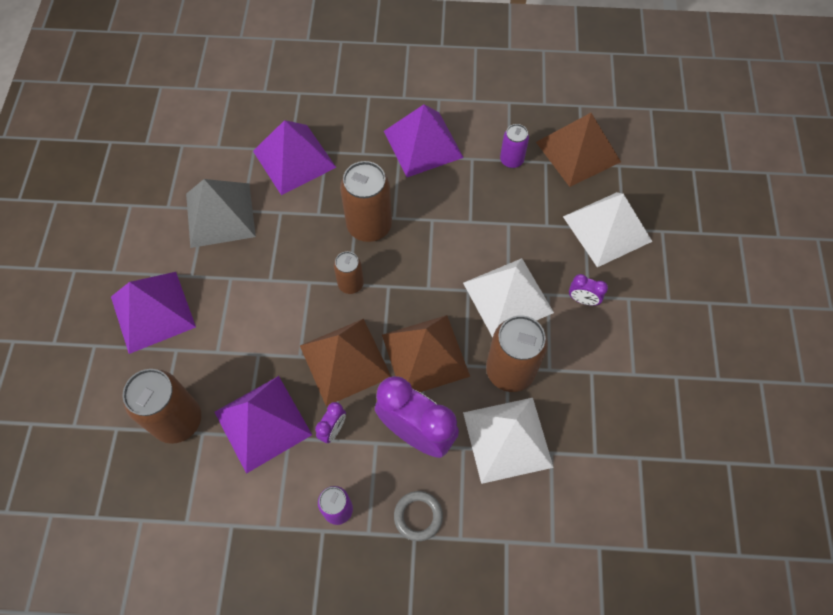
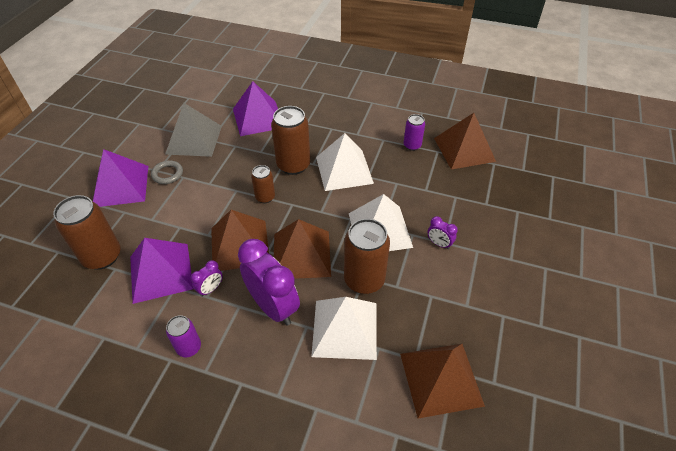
camera: 15 degrees right, 15 degrees down
purple pyramid [384,105,464,177] -> none
grey ring [394,491,443,541] -> grey ring moved to [151,160,183,184]
white pyramid [563,192,653,267] -> white pyramid moved to [316,133,374,191]
none -> brown pyramid [400,344,485,419]

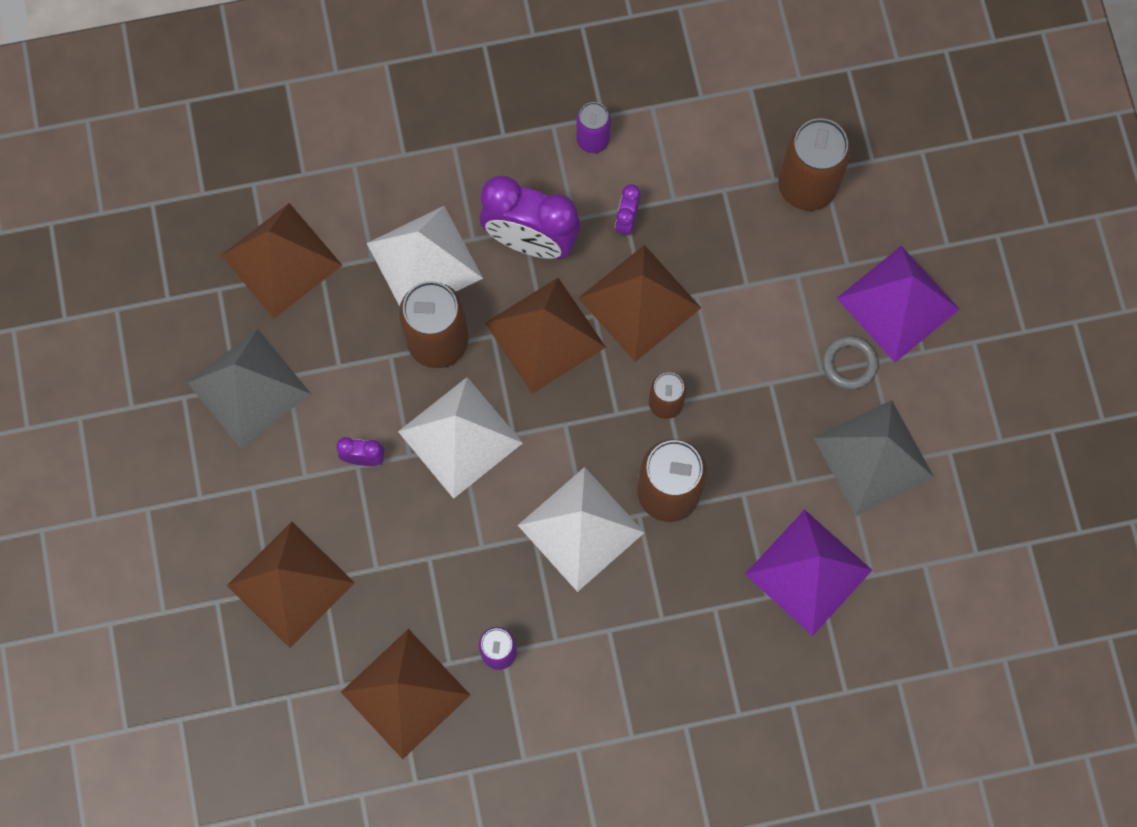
camera: 150 degrees right, 25 degrees up
purple pyramid [130,238,194,304] -> none
none -> grey pyramid [187,329,311,448]
none -> brown pyramid [227,522,355,648]

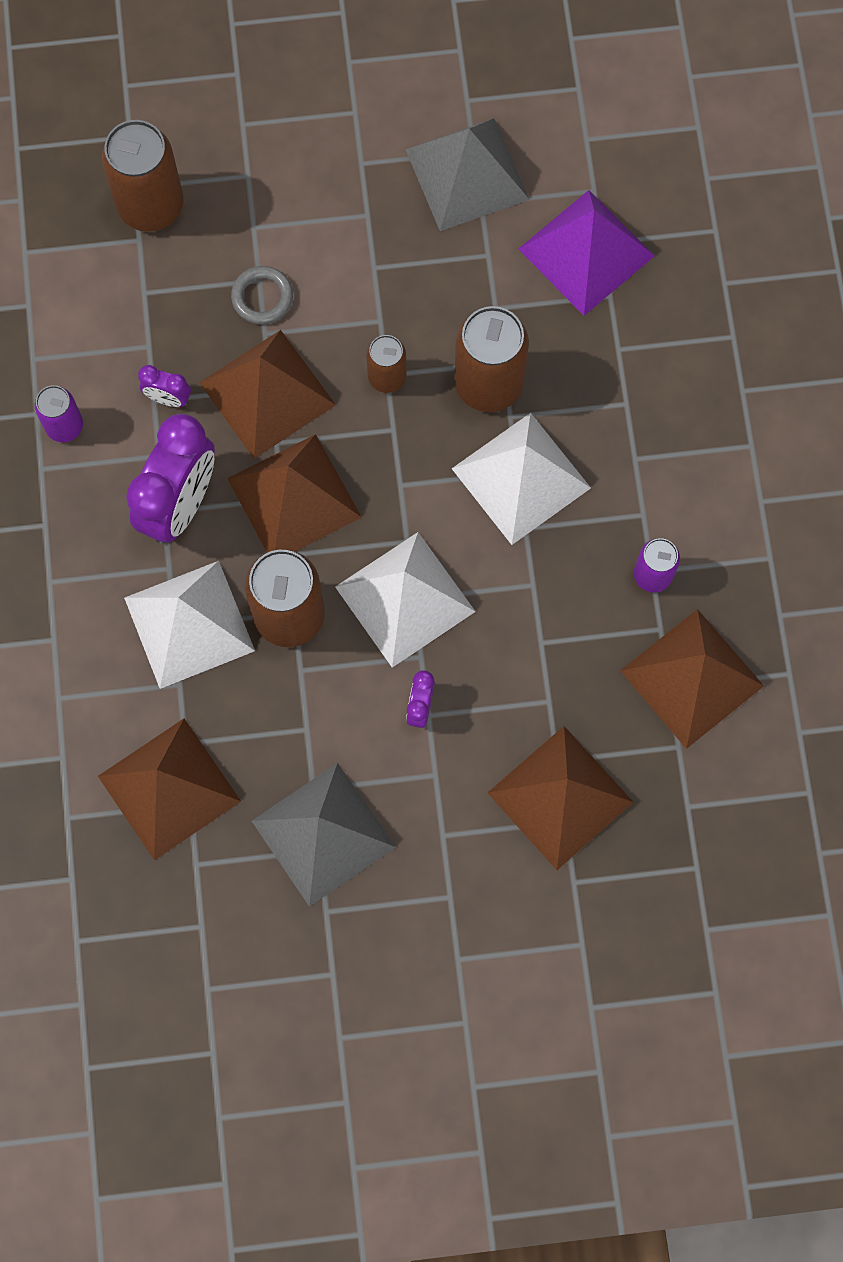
camera: 85 degrees left, 0 degrees up
grey ring [822,335,879,390] -> grey ring moved to [231,266,293,324]
purple pyramid [837,246,960,363] -> none

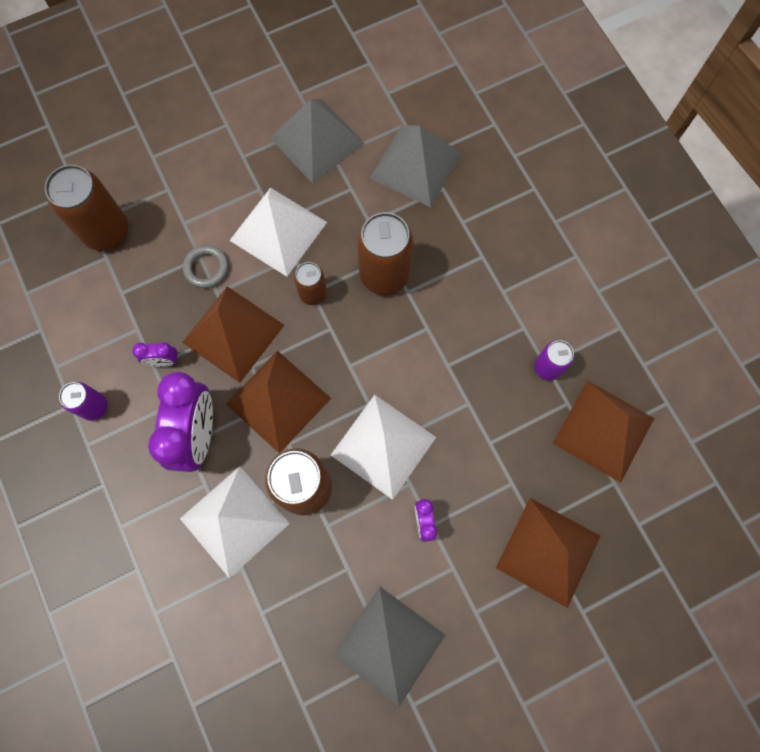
camera: 20 degrees left, 0 degrees up
brown pyramid [98,718,241,860] -> none
white pyramid [452,413,591,545] -> white pyramid moved to [229,188,327,276]
purple pyramid [518,190,655,316] -> grey pyramid [370,125,462,208]

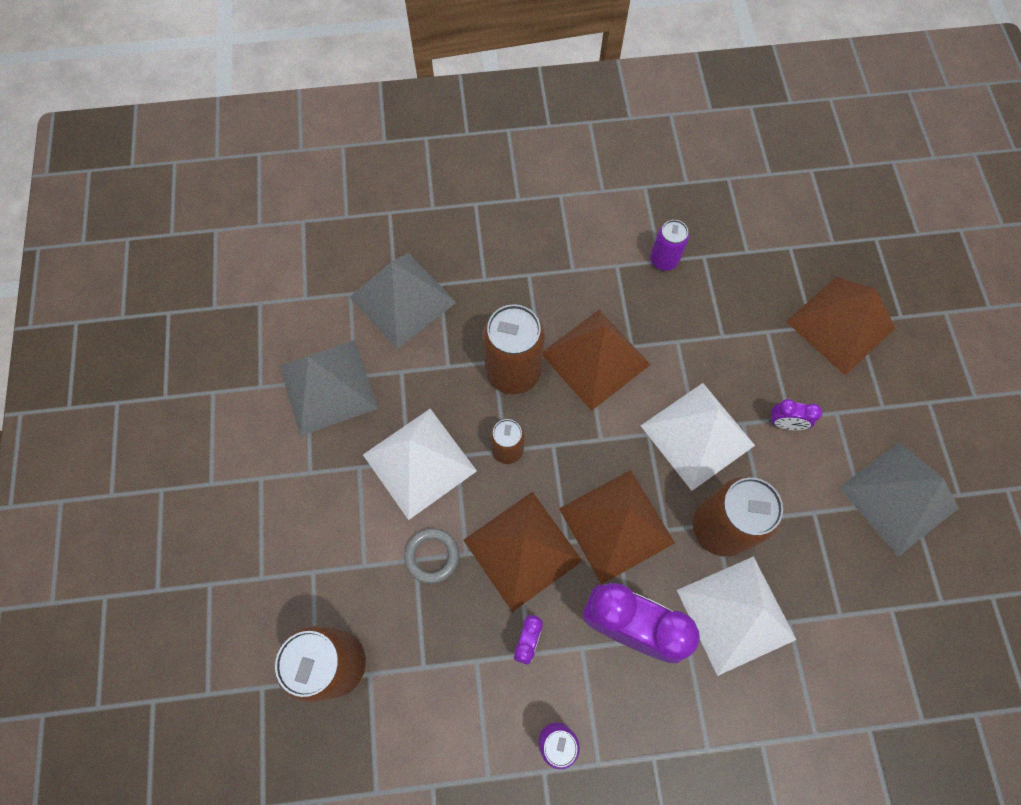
camera: 70 degrees left, 5 degrees down
brown pyramid [553,381,654,483] -> brown pyramid moved to [543,310,651,411]

